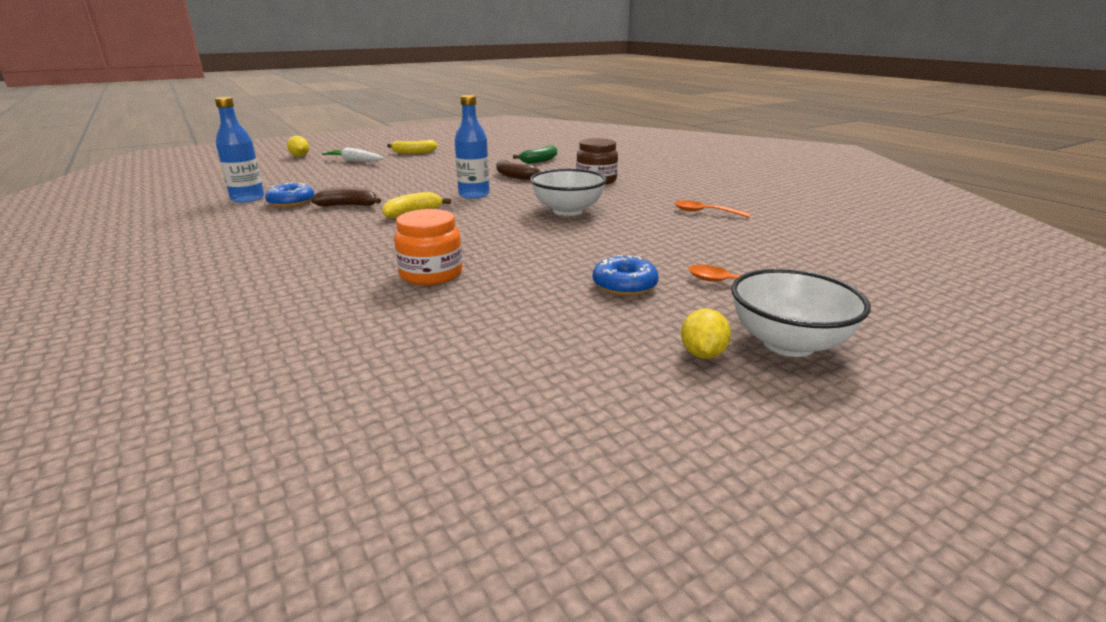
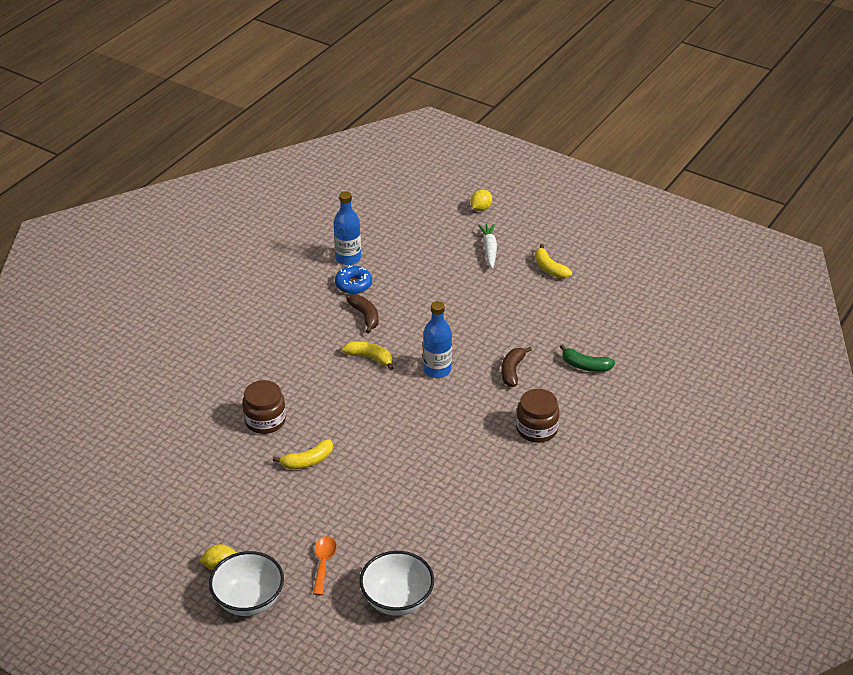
camera: 65 degrees right, 15 degrees up
orange jar [394,209,463,285] -> brown jar [242,380,286,434]
white bowl [530,169,607,216] -> white bowl moved to [359,551,434,616]
blue donut [593,255,659,296] -> none
orange spoon [674,201,750,218] -> none
none -> yellow banana [273,439,333,469]

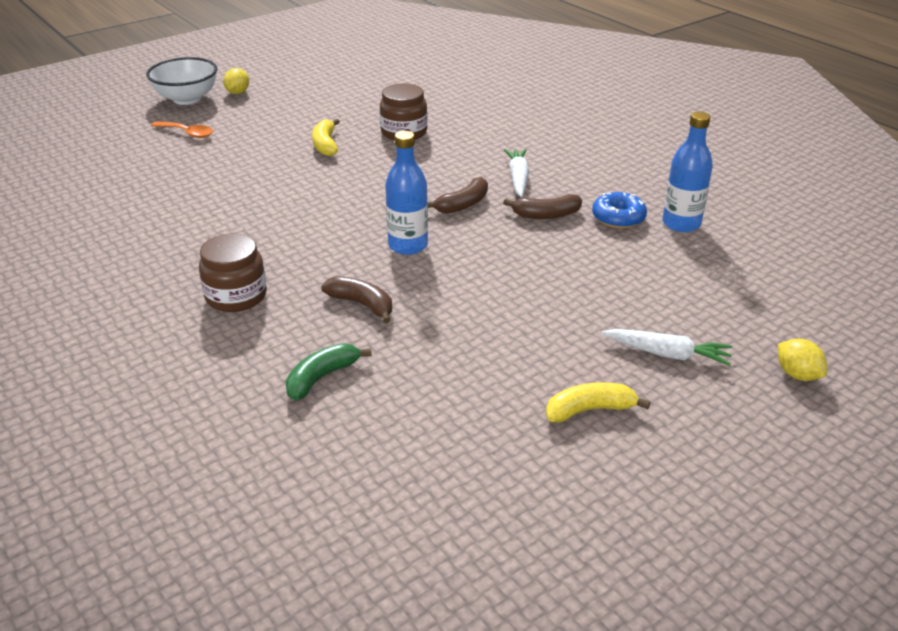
camera: 110 degrees right, 5 degrees down
yellow banana [342,341,393,370] -> brown banana [428,177,488,214]
white bowl [359,551,434,616] -> none
none -> white carrot [504,149,529,197]

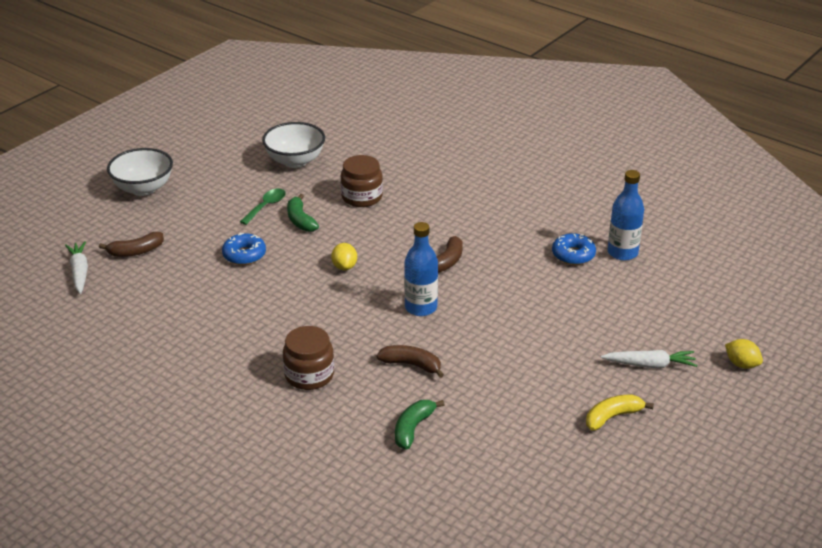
camera: 15 degrees left, 0 degrees up
orange spoon [151,121,213,138] -> none
yellow lemon [223,68,249,94] -> yellow lemon moved to [331,243,357,270]
yellow banana [312,119,340,156] -> green banana [287,194,319,232]
brown banana [503,194,582,219] -> brown banana moved to [99,232,164,257]
white carrot [504,149,529,197] -> white carrot moved to [65,241,88,294]
none -> blue donut [222,233,266,265]
none -> green spoon [240,189,286,225]
none -> white bowl [262,122,325,168]

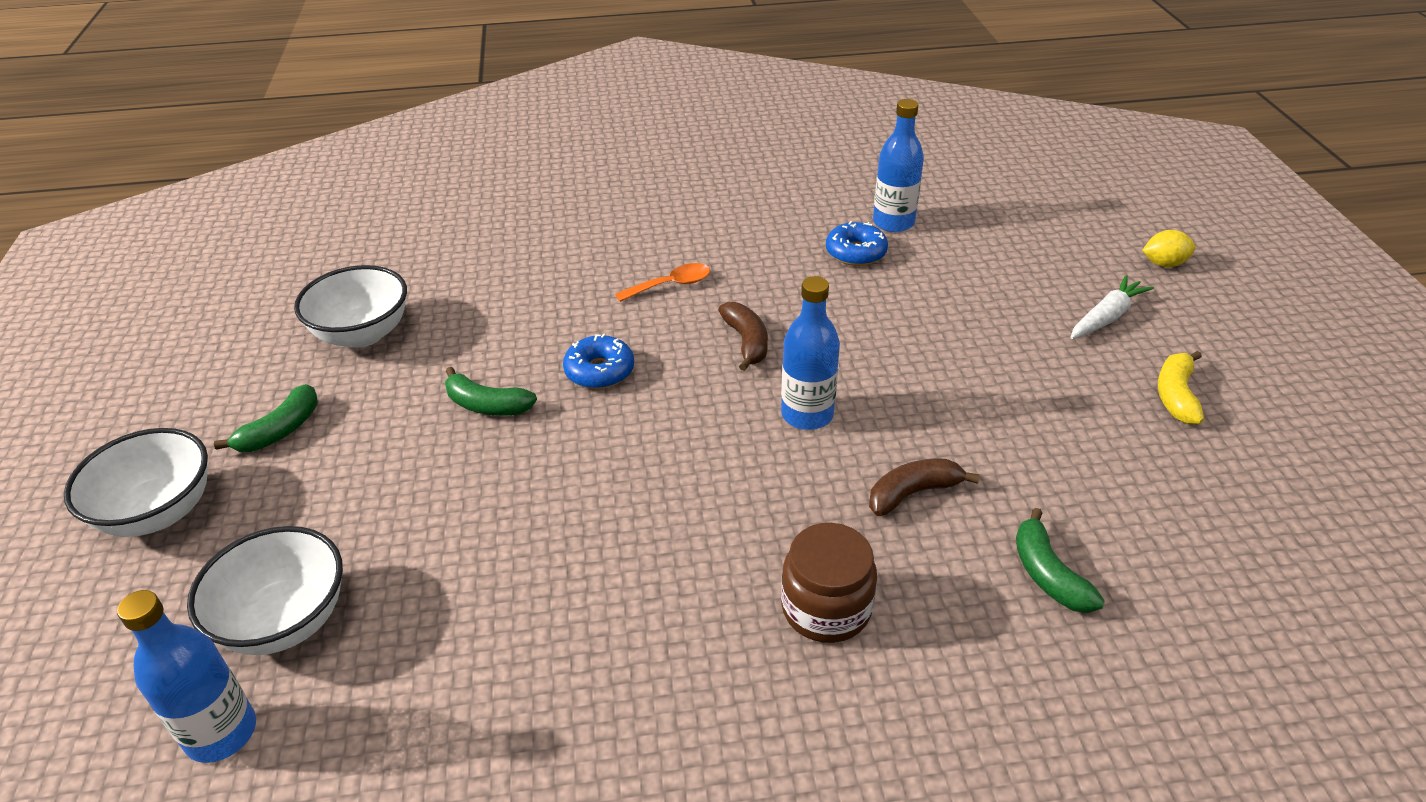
camera: 45 degrees left, 5 degrees up
white carrot [65,241,88,294] -> blue bottle [117,590,256,763]
brown banana [99,232,164,257] -> white bowl [187,526,343,655]
blue donut [222,233,266,265] -> blue donut moved to [563,334,634,389]
green spoon [240,189,286,225] -> none
yellow lemon [331,243,357,270] -> none
brown jar [341,155,383,207] -> none
none -> green banana [214,384,318,452]
none -> orange spoon [615,263,710,302]

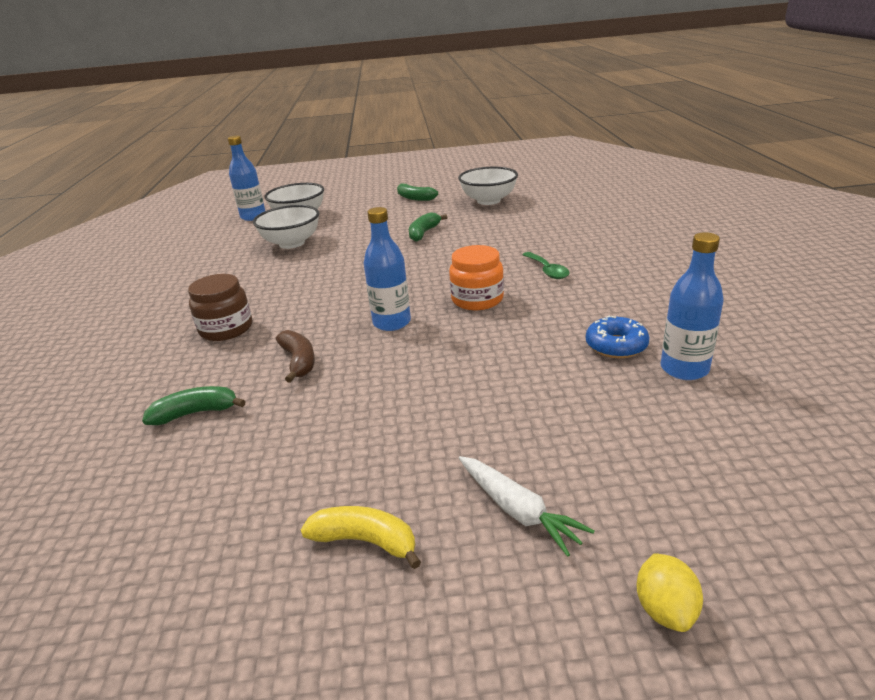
camera: 95 degrees right, 10 degrees down
white bowl [64,428,208,537] -> white bowl moved to [253,205,319,249]
blue donut [563,334,634,389] -> none
orange spoon [615,263,710,302] -> green spoon [522,252,570,279]
brown banana [718,302,768,371] -> orange jar [449,245,504,310]

